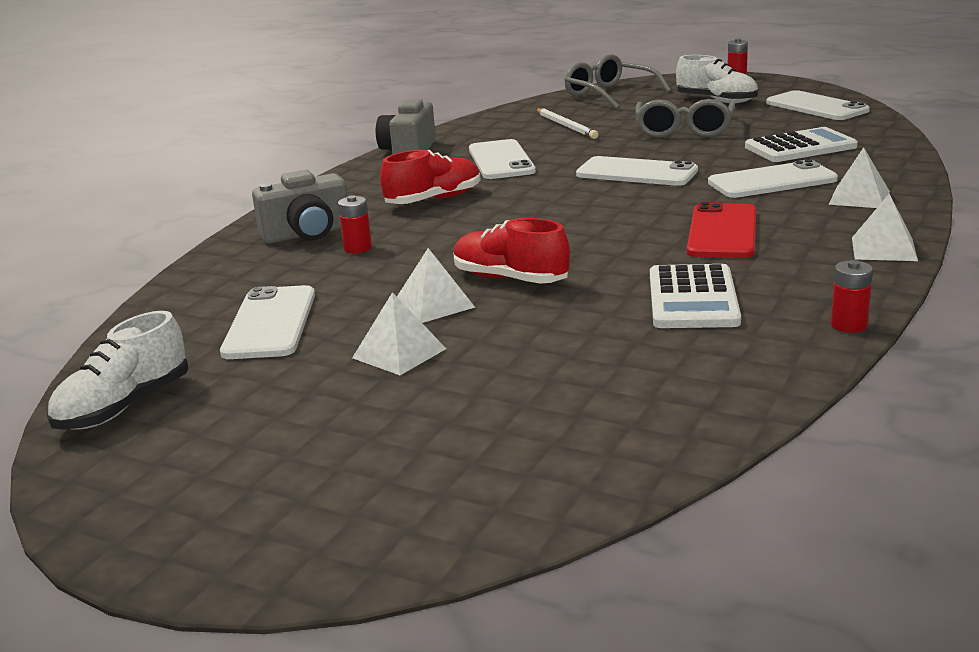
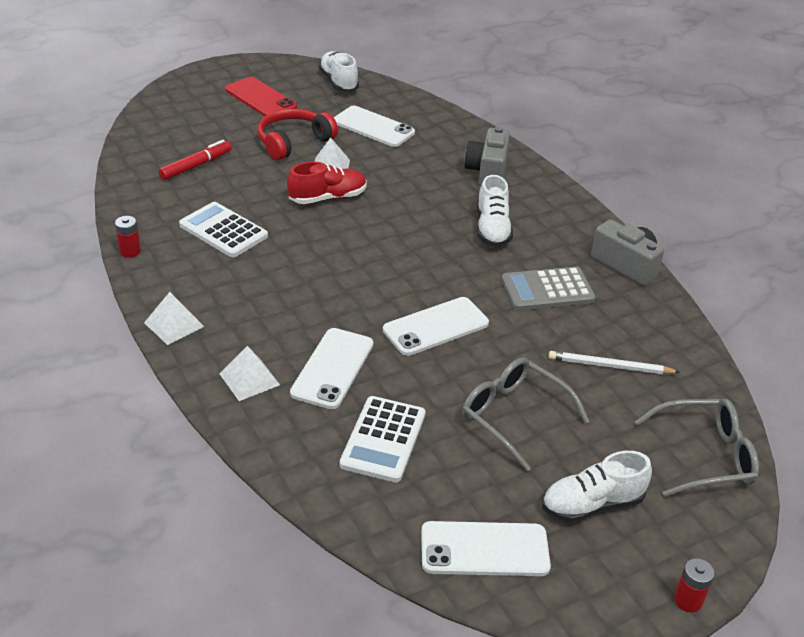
camera: 120 degrees right, 15 degrees up
red battery [338,195,372,253] -> none
white pyramid [352,292,446,375] -> red headphones [258,109,338,160]
red shoe [380,150,481,204] -> white shoe [477,175,513,247]
white phone [469,139,536,179] -> grey calculator [501,267,596,310]
red phone [687,202,756,258] -> red phone moved to [225,77,297,116]
none -> red marker [159,140,232,180]

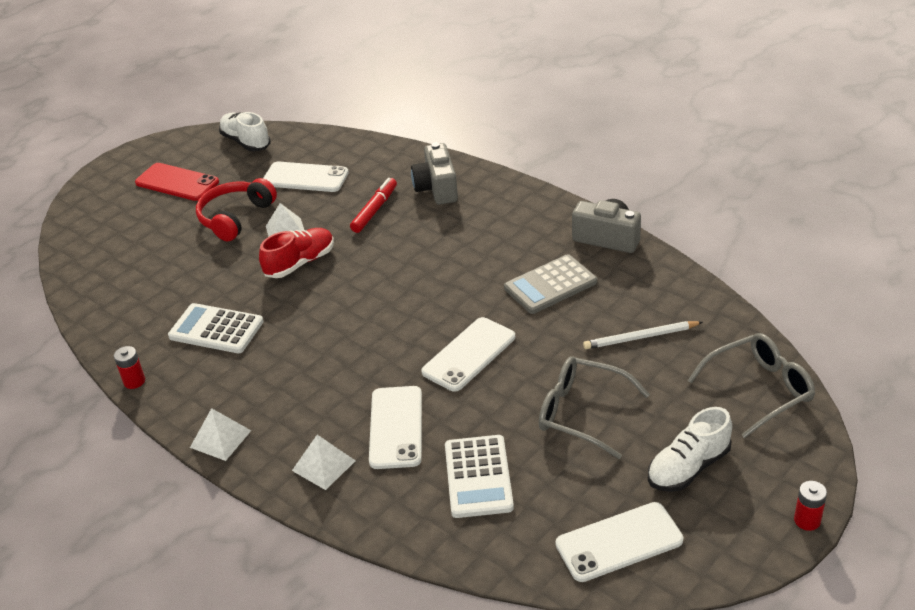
camera: 15 degrees left, 0 degrees up
red marker [159,140,232,180] -> red marker moved to [350,178,397,233]
white shoe [477,175,513,247] -> none

